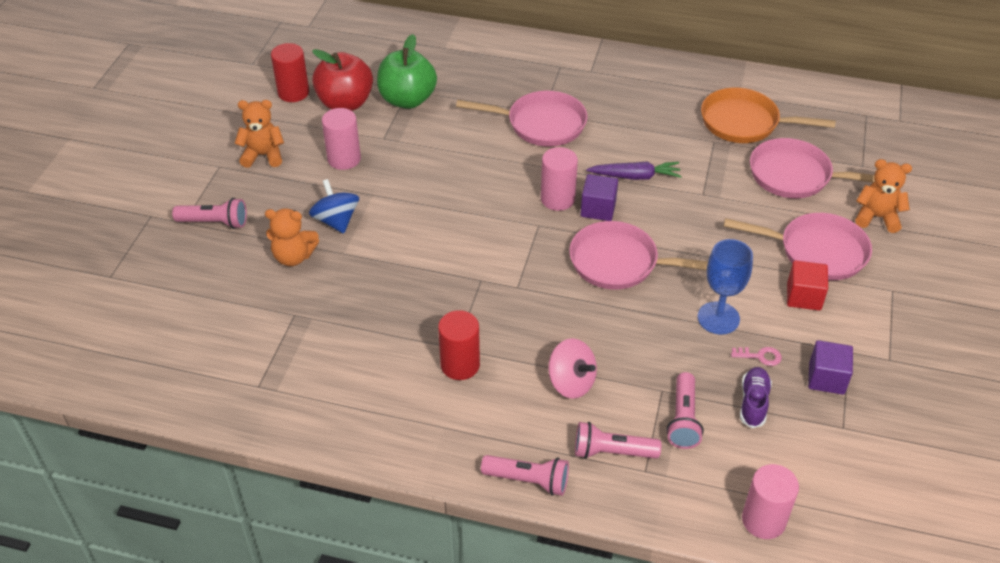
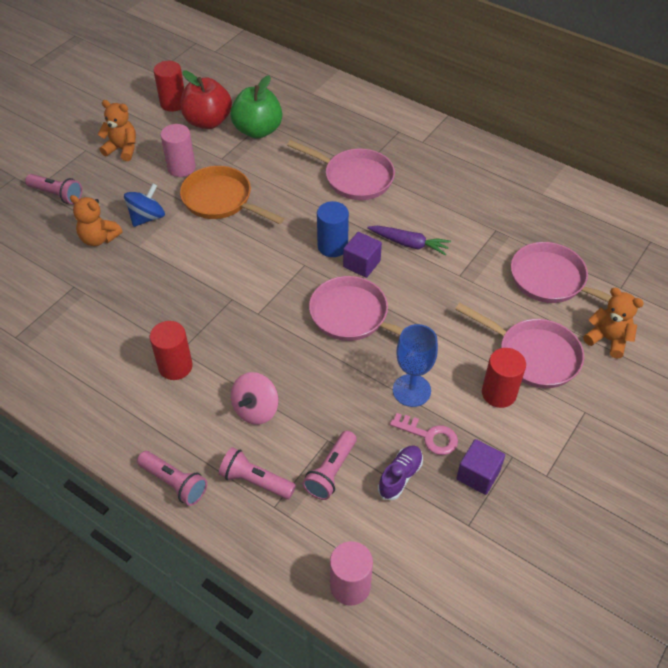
camera: 20 degrees right, 5 degrees up
blue spinning top [309,179,359,234] -> blue spinning top turned 45 degrees clockwise [124,184,165,227]
pink cylinder [541,147,578,211] -> blue cylinder [317,201,349,257]
pink spinning top [548,338,597,399] -> pink spinning top turned 60 degrees clockwise [231,372,278,425]
orange pan [701,88,836,143] -> orange pan moved to [180,166,284,224]
pink key [731,347,782,366] -> pink key [390,413,458,455], size x1.52
red cube [787,260,828,311] -> red cylinder [482,348,526,408]

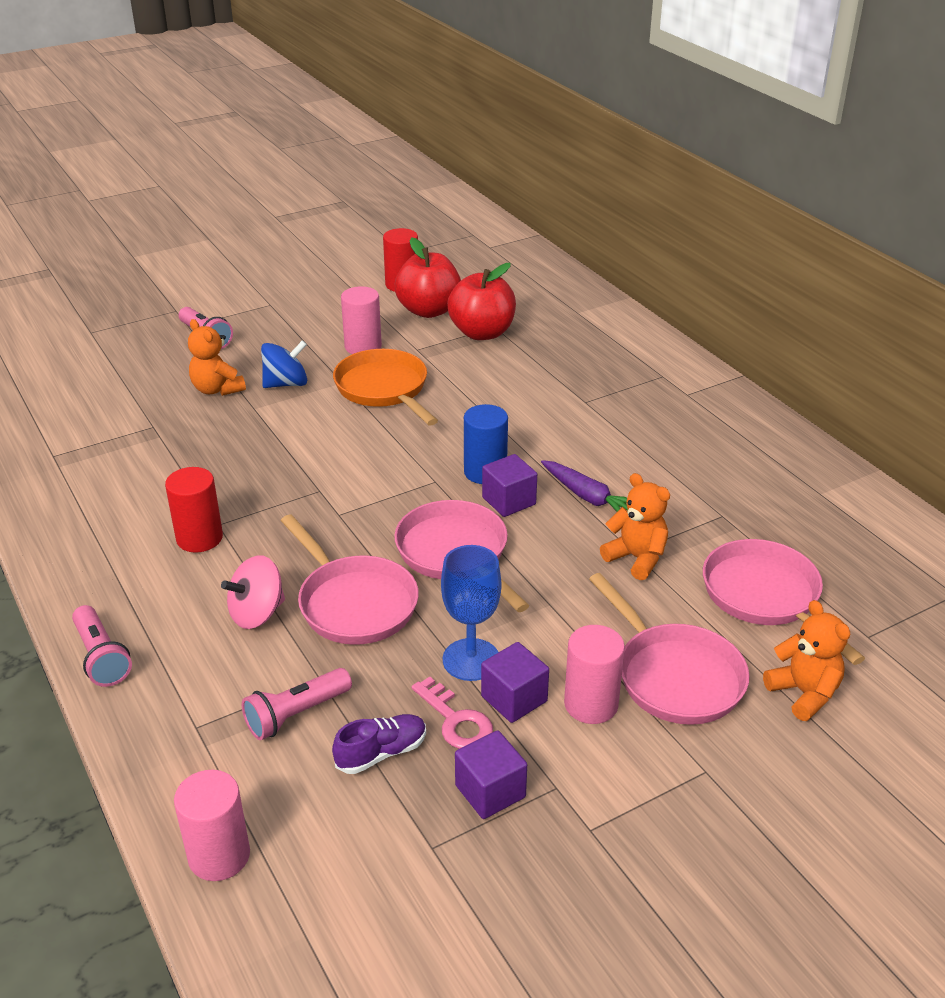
camera: 25 degrees right, 15 degrees down
orange teddy bear [98,100,136,161] -> orange teddy bear moved to [600,473,670,580]
pink flashlight [219,447,296,499] -> none
green apple [230,75,282,139] -> red apple [447,263,516,340]
pink pan [287,140,395,200] -> pink pan moved to [281,514,419,645]
red cylinder [482,348,526,408] -> pink cylinder [564,625,625,724]
none -> purple cube [481,642,549,723]

